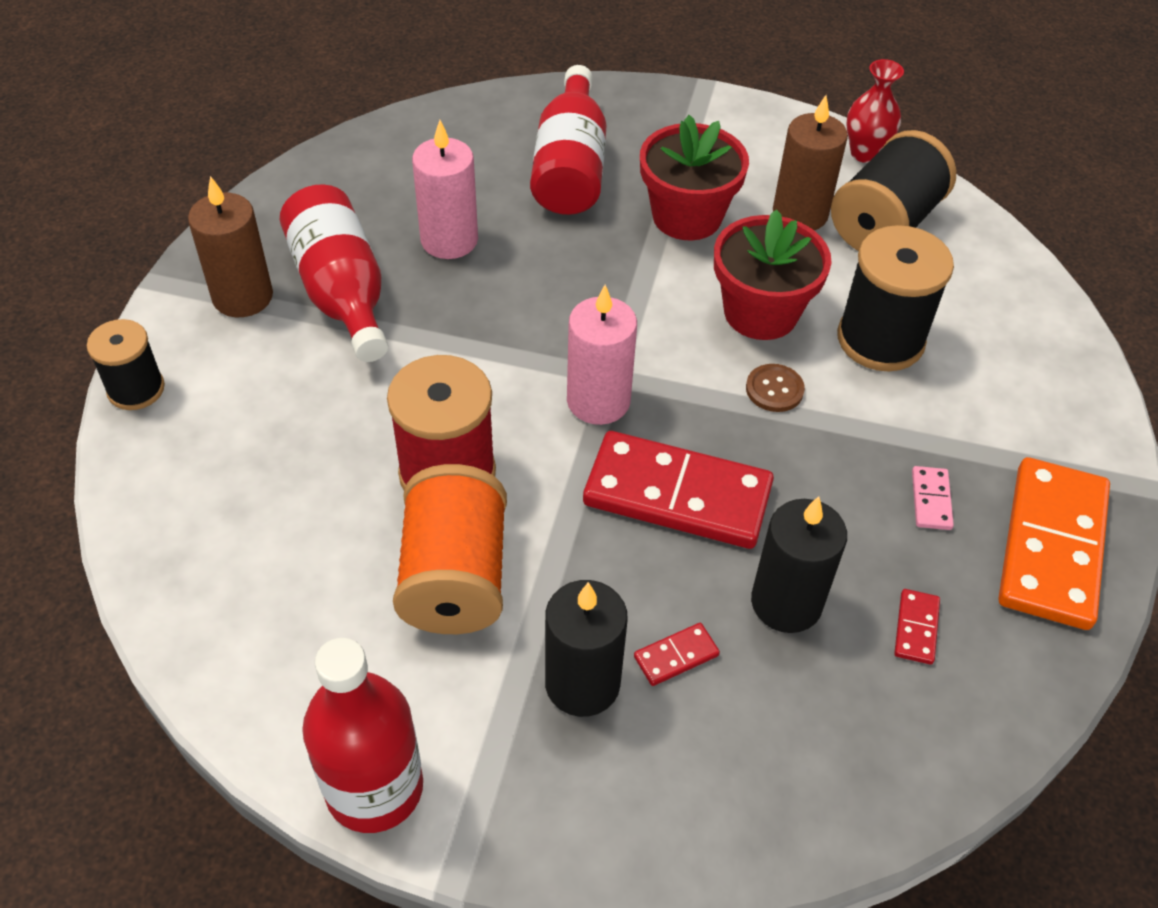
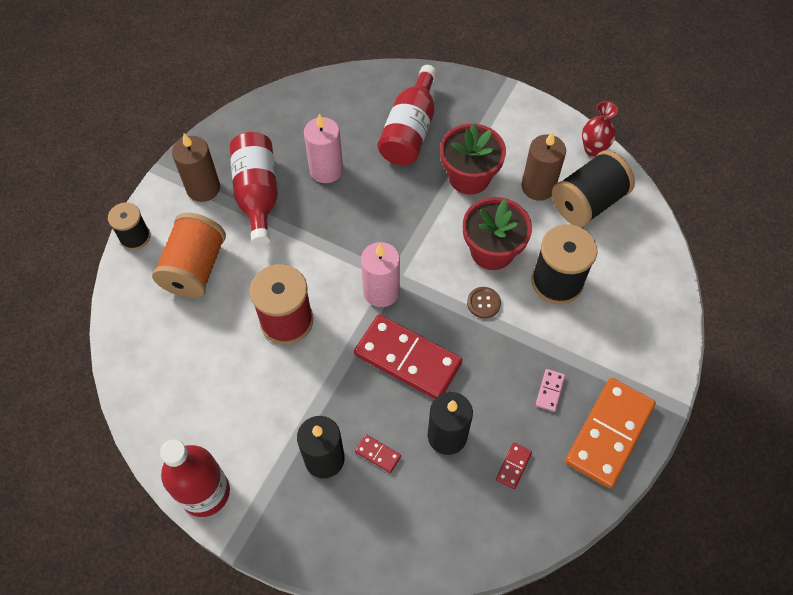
camera: 15 degrees right, 10 degrees up
orange spool [393,464,507,634] -> orange spool moved to [152,213,226,298]
red domino [634,623,720,686] -> red domino turned 45 degrees clockwise [355,434,401,473]

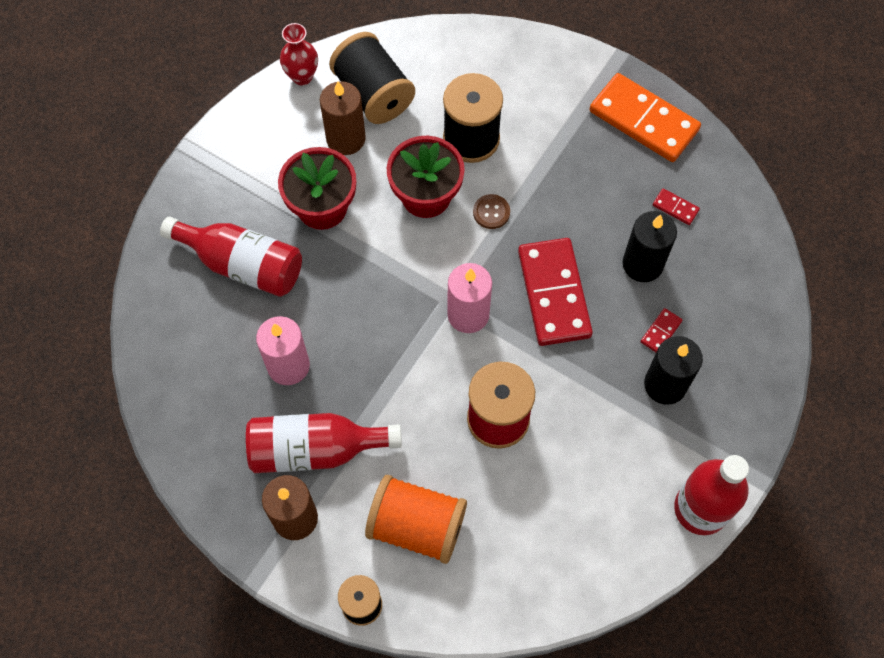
camera: 85 degrees left, 5 degrees up
red domino [354,314,462,399] -> red domino turned 45 degrees counterclockwise [518,238,593,346]
pink domino [536,369,565,412] -> none

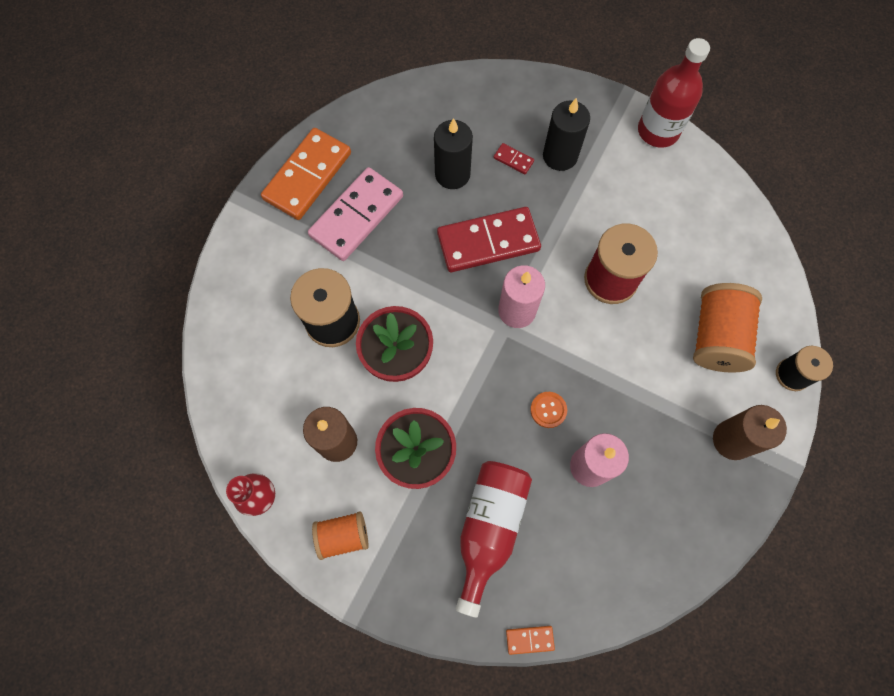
camera: 95 degrees left, 5 degrees up
red bottle [246,413,402,473] -> none
black spool [329,32,415,124] -> none
brown button [473,194,510,229] -> none
red domino [653,189,700,225] -> none
none -> pink domino [308,167,403,261]
none -> orange spool [312,511,369,560]
none -> orange domino [506,626,555,655]
none -> orange button [530,392,567,428]

